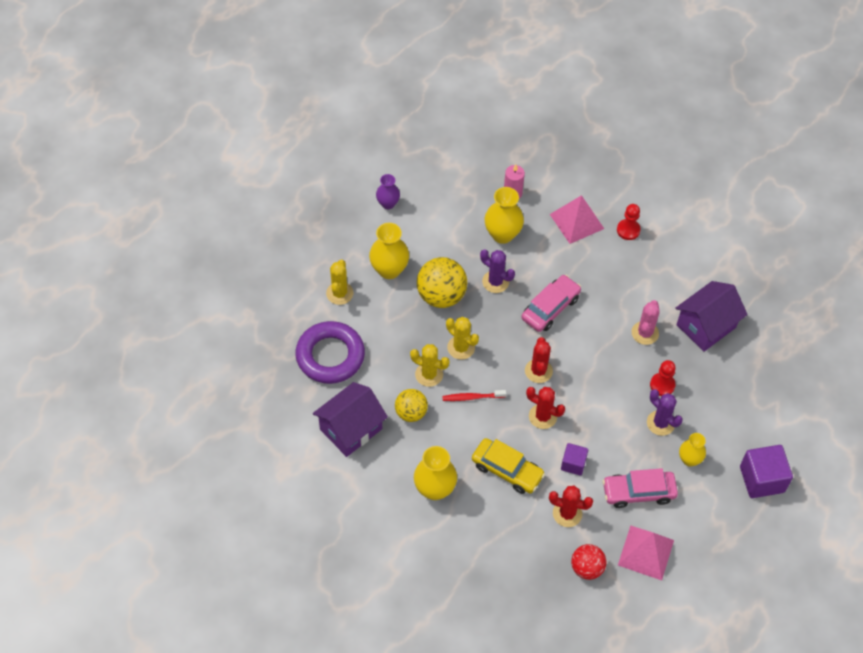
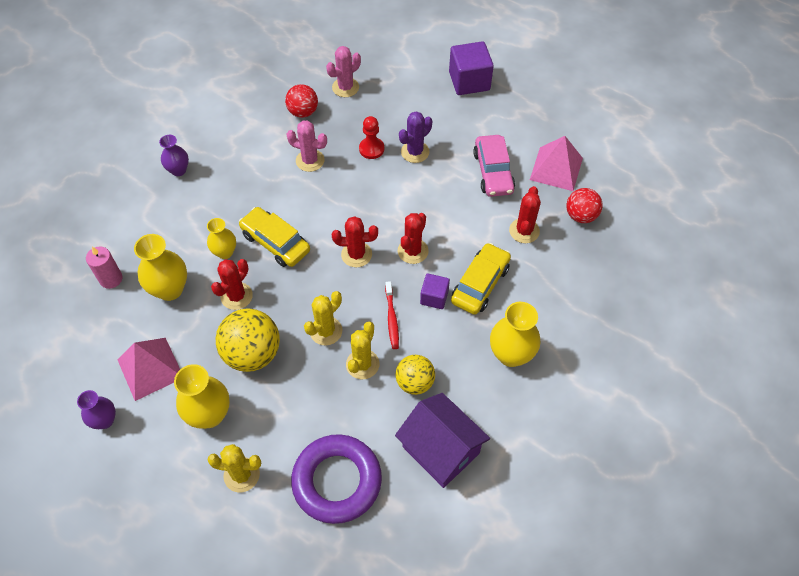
camera: 90 degrees left, 0 degrees up
purple cactus [480,249,515,293] -> red cactus [211,259,253,310]
pink car [521,275,581,332] -> yellow car [239,207,310,267]
pink pyramid [550,195,604,244] -> pink pyramid moved to [118,338,180,401]
purple cube [561,443,588,475] -> purple cube moved to [420,274,450,309]
red pawn [617,204,641,240] -> purple vase [159,135,189,176]
purple house [675,281,748,352] -> red ball [285,84,318,118]
yellow vase [679,433,706,467] -> yellow vase moved to [207,218,236,259]
none -> pink cactus [326,46,361,97]

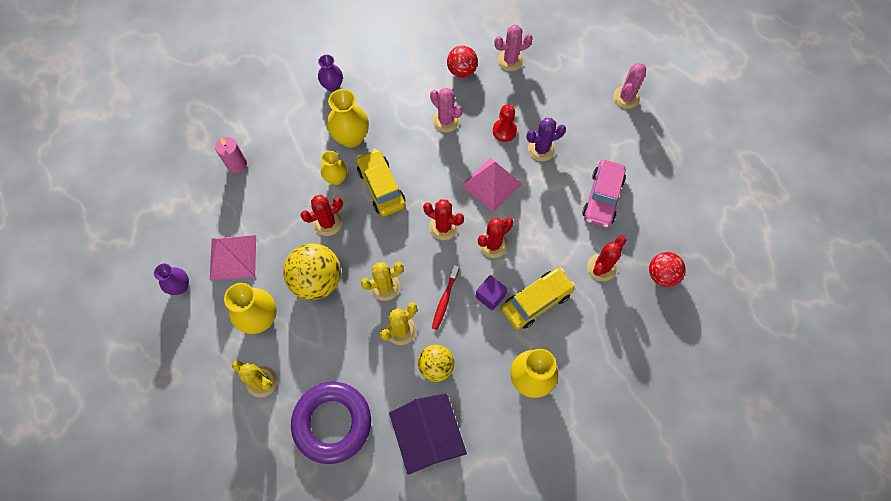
camera: 25 degrees right, 10 degrees up
yellow vase [134,234,187,301] -> yellow vase moved to [327,89,369,148]
purple cube [449,41,494,95] -> pink cactus [613,63,646,109]
pink pyramid [530,136,583,191] -> pink pyramid moved to [462,158,522,212]

